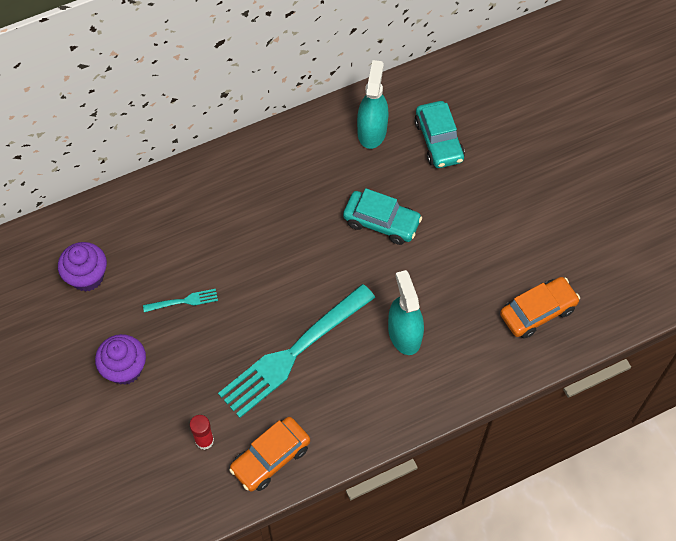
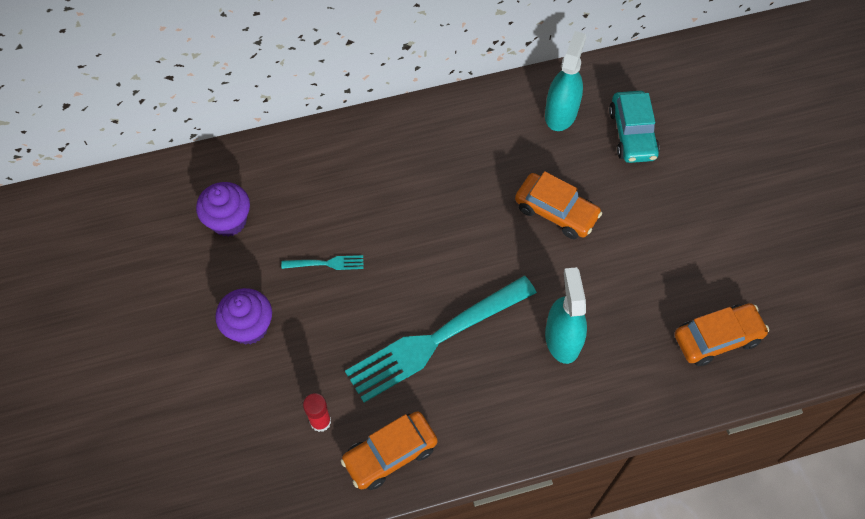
camera: 10 degrees right, 0 degrees up
turquoise car [343,188,422,245] -> orange car [515,171,602,239]

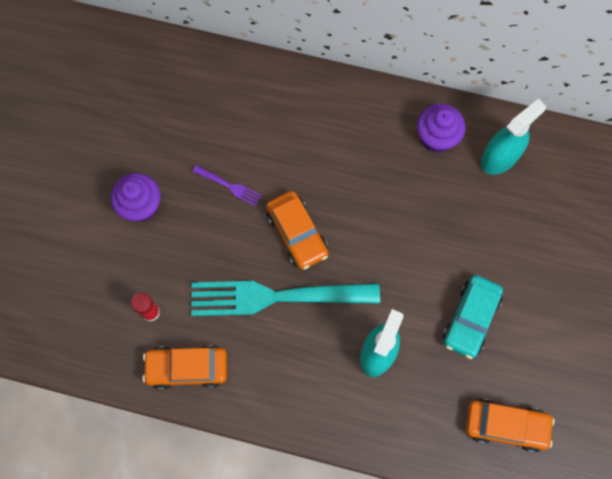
camera: 30 degrees right, 10 degrees up
purple cupcake [196,182,250,237] -> purple cupcake moved to [417,104,466,153]
turquoise fork [281,255,364,270] -> purple fork [192,165,262,206]
orange car [515,171,602,239] -> orange car moved to [266,191,328,270]
turquoise car [609,91,660,163] -> turquoise car moved to [443,275,503,359]

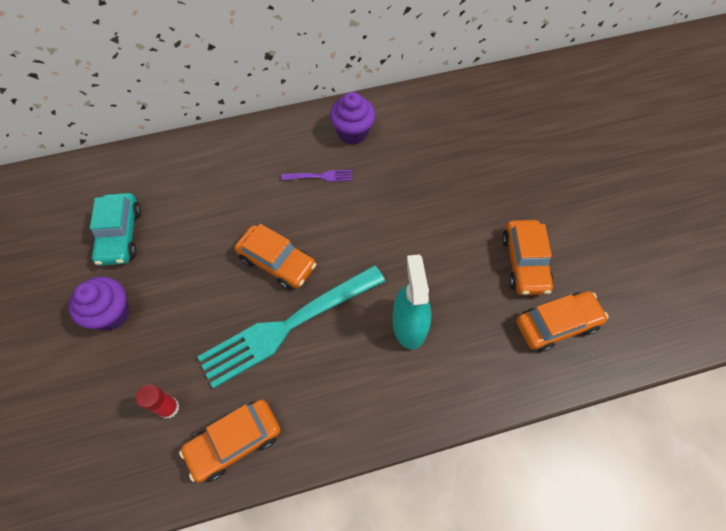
camera: 30 degrees left, 10 degrees down
purple fork [192,165,262,206] -> purple fork moved to [281,170,352,182]
turquoise car [443,275,503,359] -> turquoise car moved to [90,193,141,266]
turquoise spray bottle [481,99,546,175] -> none
none -> orange car [502,220,554,295]

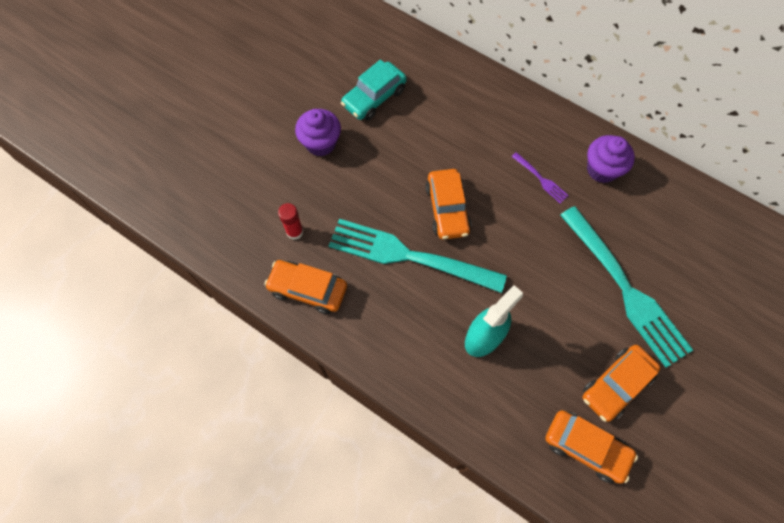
camera: 50 degrees right, 5 degrees up
none -> turquoise fork [560,206,693,368]

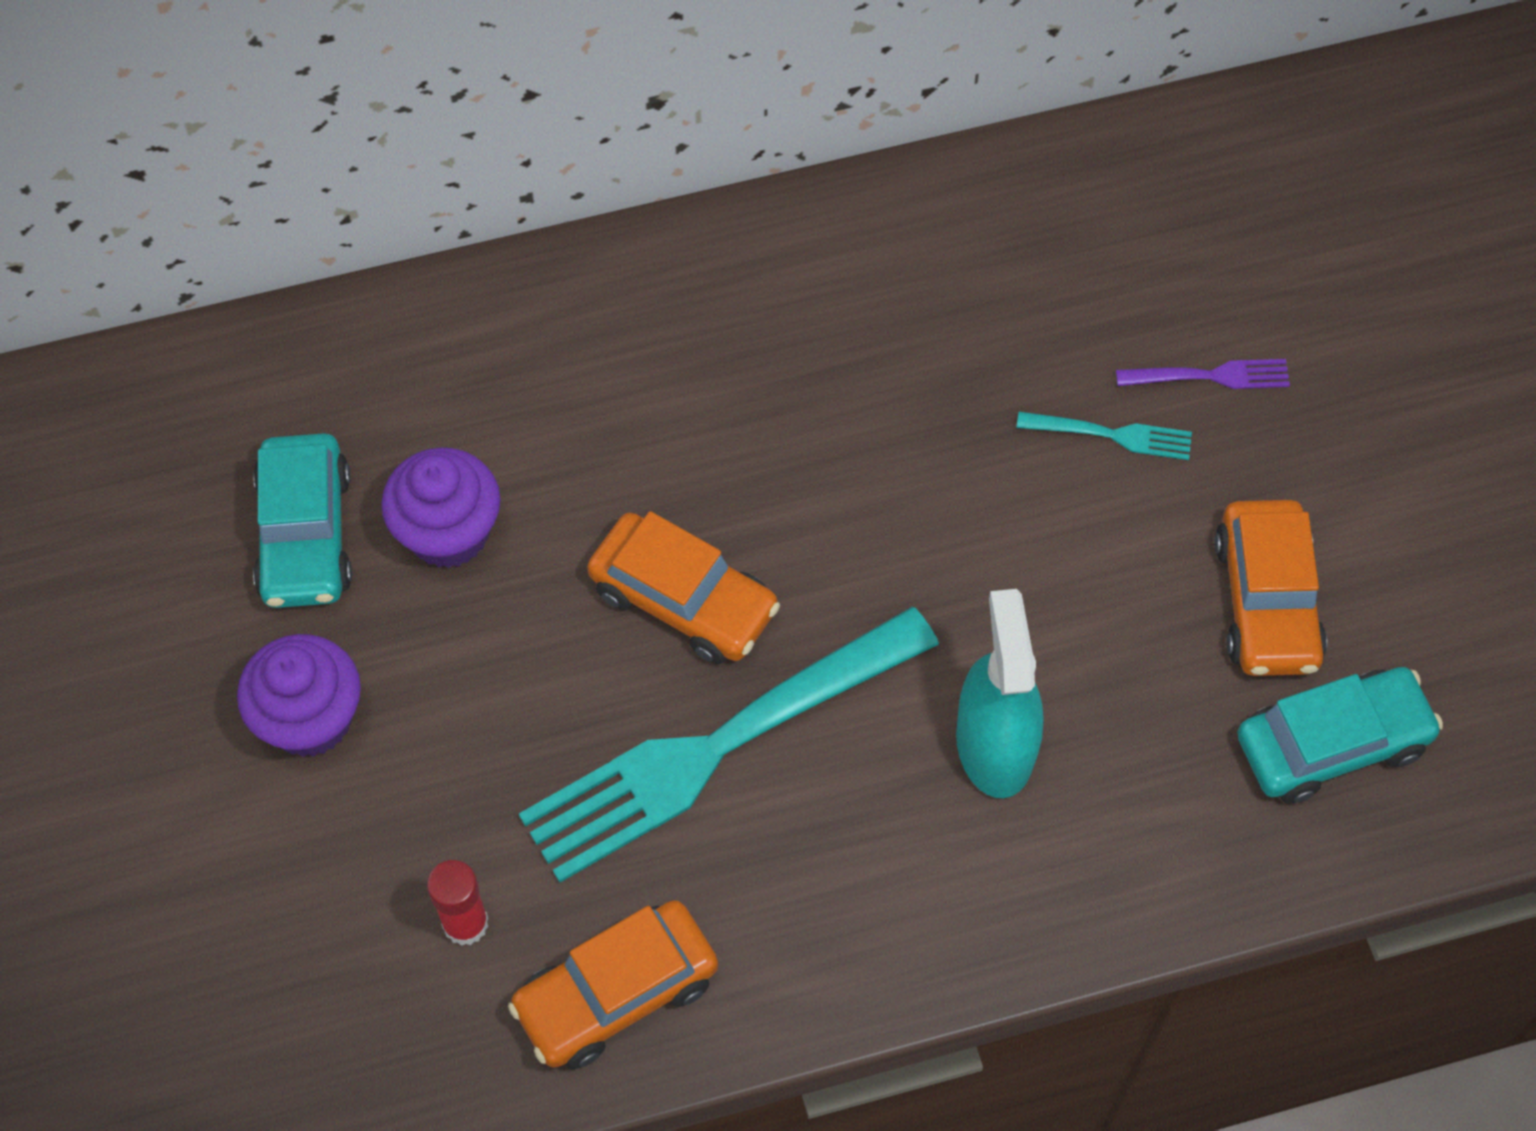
camera: 50 degrees left, 5 degrees down
purple fork [511,152,569,203] -> purple fork moved to [1116,359,1290,389]
orange car [545,410,638,484] -> turquoise car [1237,667,1443,804]
turquoise fork [560,206,693,368] -> turquoise fork [1016,412,1192,460], size x0.41
purple cupcake [587,135,635,183] -> purple cupcake moved to [381,447,500,568]

